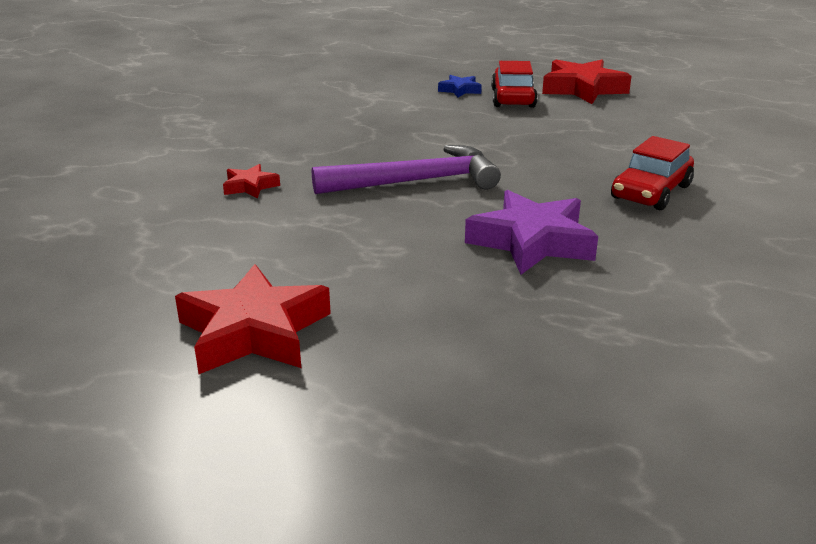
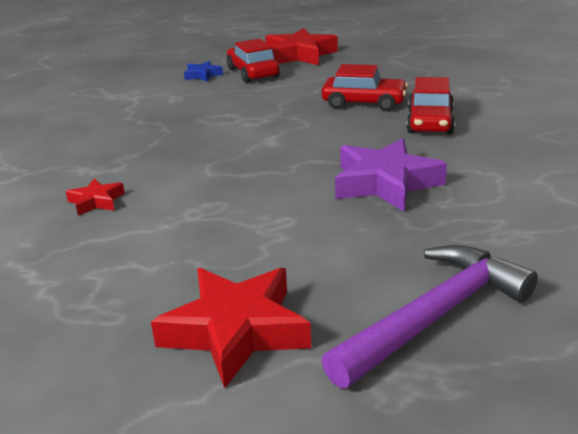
camera: 25 degrees left, 0 degrees up
purple hammer [312,145,501,194] -> purple hammer moved to [321,245,538,388]
none -> red car [322,64,408,111]

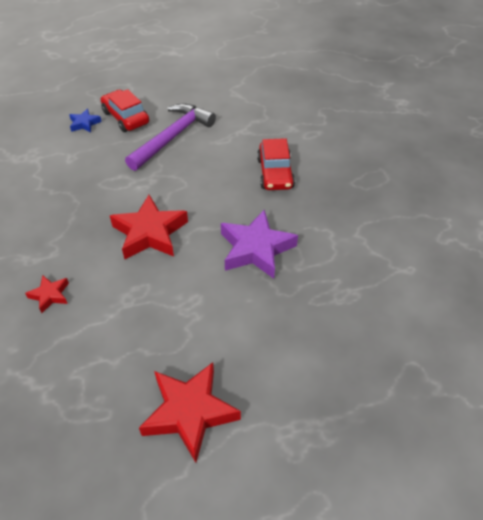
camera: 15 degrees left, 20 degrees up
red star [265,28,338,65] -> red star moved to [110,195,188,259]
purple hammer [321,245,538,388] -> purple hammer moved to [125,104,216,171]
red car [322,64,408,111] -> none

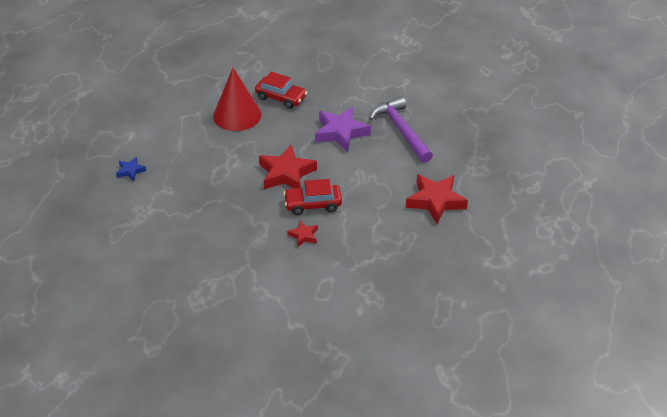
camera: 60 degrees left, 5 degrees down
red car [101,89,149,132] -> red car moved to [283,179,342,215]
purple hammer [125,104,216,171] -> purple hammer moved to [369,96,433,163]
none -> red cone [213,68,261,131]

